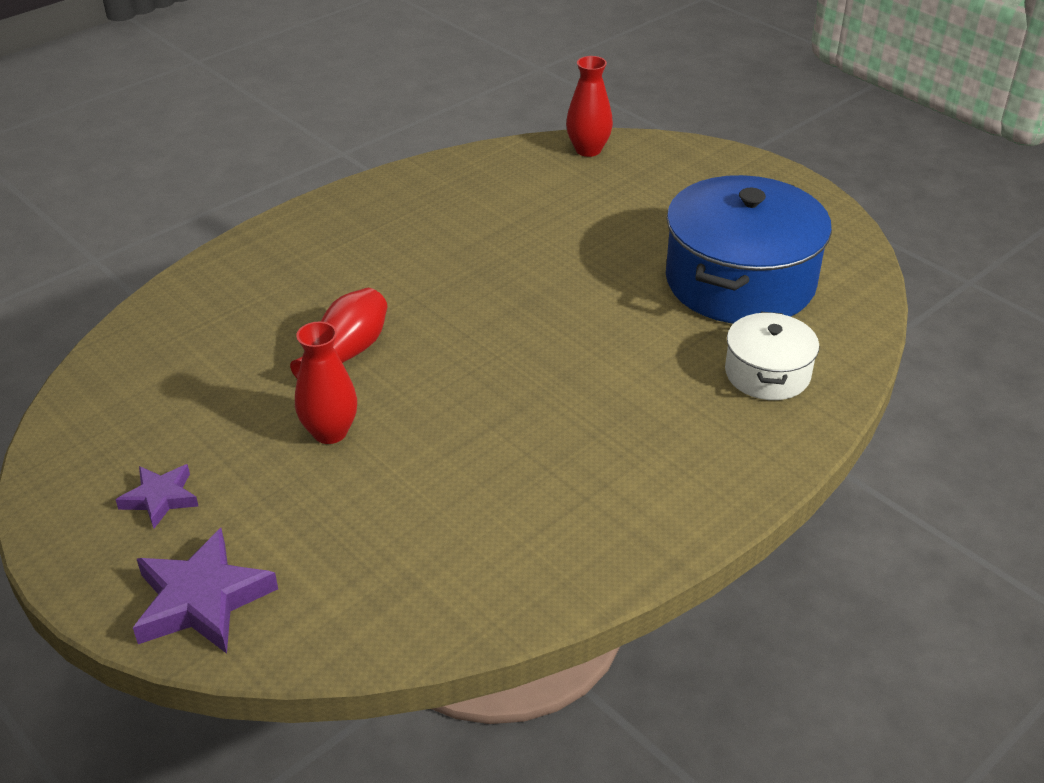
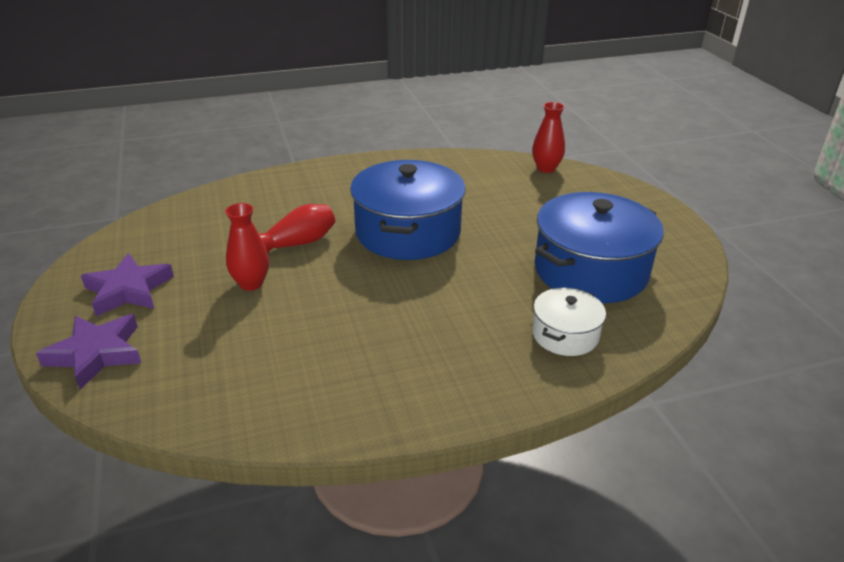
camera: 25 degrees right, 5 degrees down
purple star [116,464,198,528] -> purple star [81,253,174,317], size x1.68
none -> blue pot [350,160,466,260]

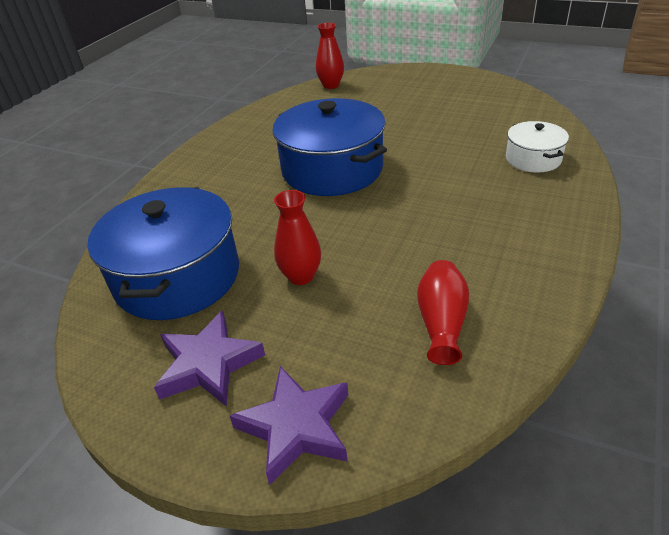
camera: 45 degrees left, 5 degrees up
red vase [259,204,335,253] -> red vase moved to [417,260,469,365]
blue pot [535,192,664,303] -> blue pot moved to [87,187,239,320]

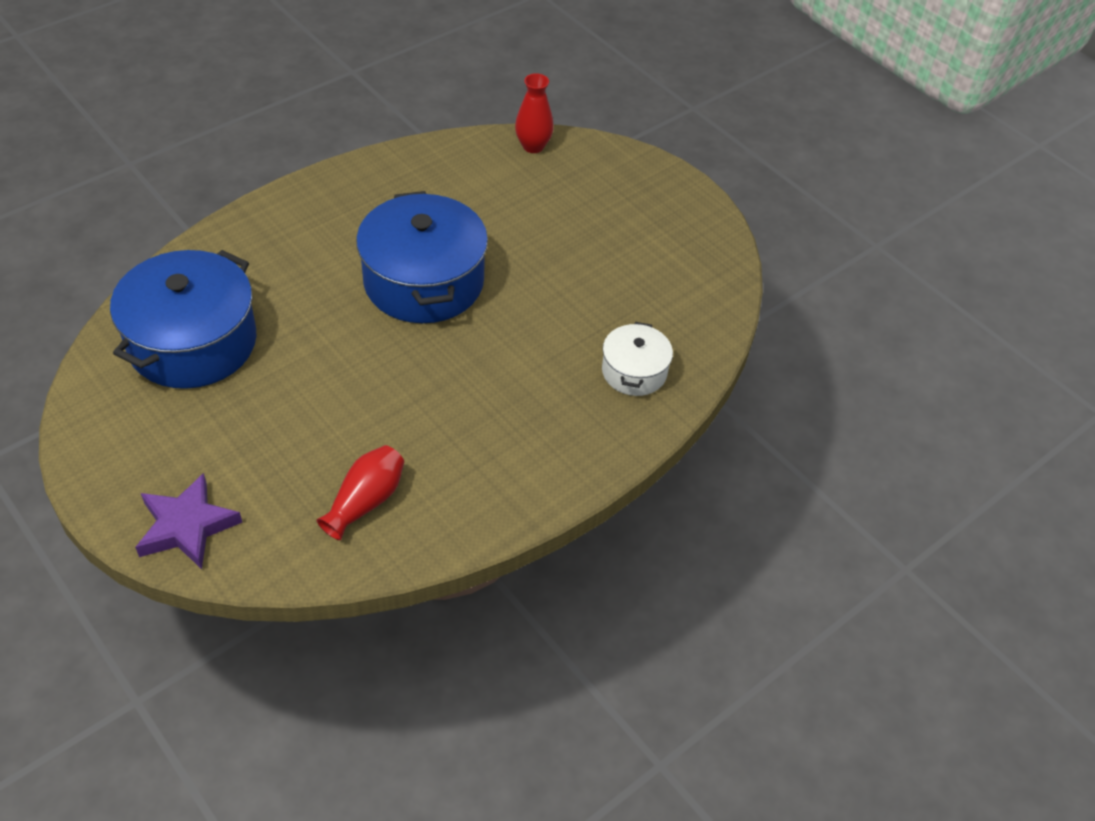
camera: 20 degrees right, 10 degrees up
purple star [154,310,265,407] -> none
red vase [274,190,321,285] -> none

